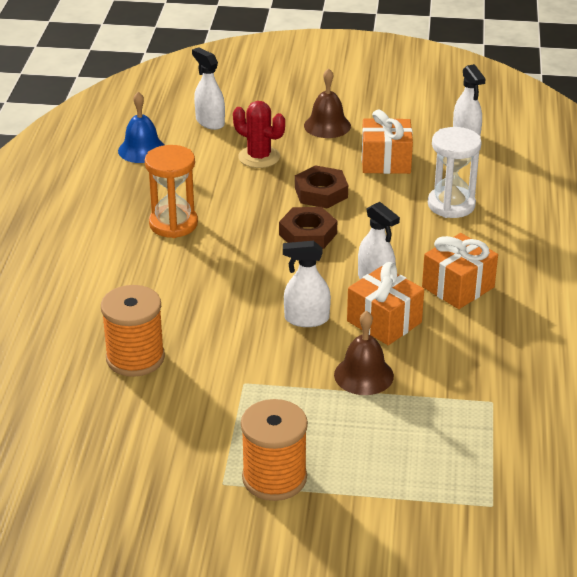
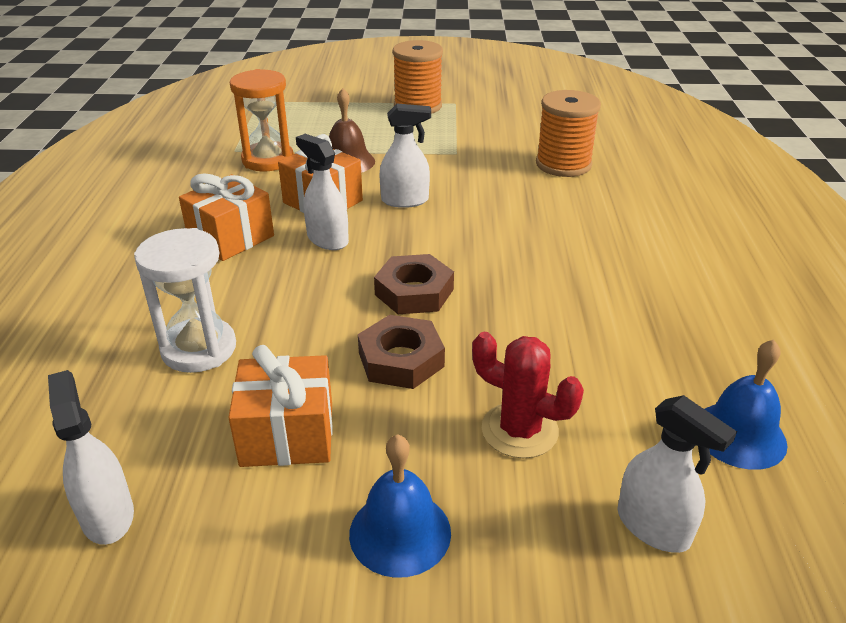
camera: 175 degrees right, 0 degrees up
orange hourglass [145,145,198,238] -> orange hourglass moved to [230,69,294,171]
brown bell [304,68,351,138] -> blue bell [349,434,451,578]

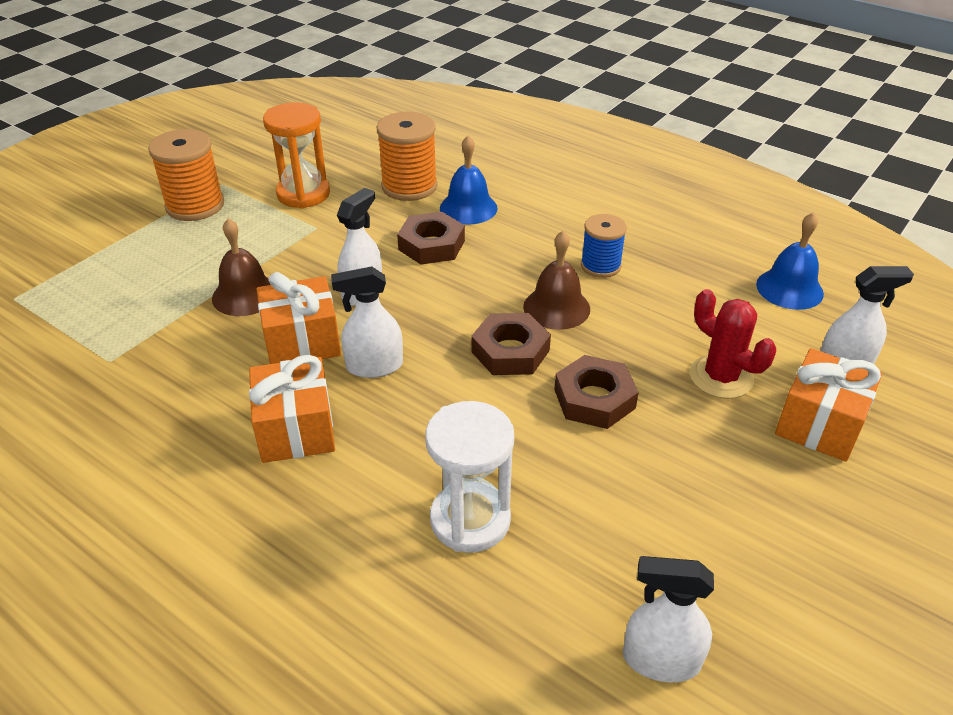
camera: 55 degrees left, 5 degrees up
orange gift [228,345,333,467] -> orange gift moved to [775,348,882,462]
orange hourglass [230,69,294,171] -> orange hourglass moved to [263,102,330,209]
blue bell [349,434,451,578] -> blue bell moved to [440,136,498,225]
red cactus [472,332,584,458] -> red cactus turned 75 degrees clockwise [690,289,776,399]
none -> brown nut [397,212,465,265]
none -> brown bell [523,231,590,330]
none -> blue spool [581,214,627,278]

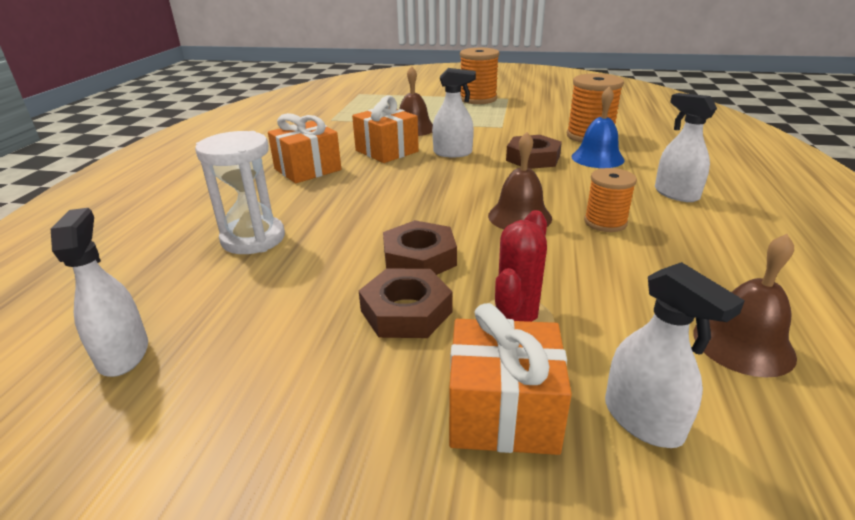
camera: 65 degrees right, 10 degrees down
orange hourglass [263,102,330,209] -> none
white spray bottle [331,266,403,378] -> white spray bottle moved to [655,93,717,202]
brown nut [471,313,551,375] -> brown nut moved to [359,269,453,338]
blue spool [581,214,627,278] -> orange spool [584,168,637,232]
blue bell [756,212,824,310] -> brown bell [694,234,797,377]

